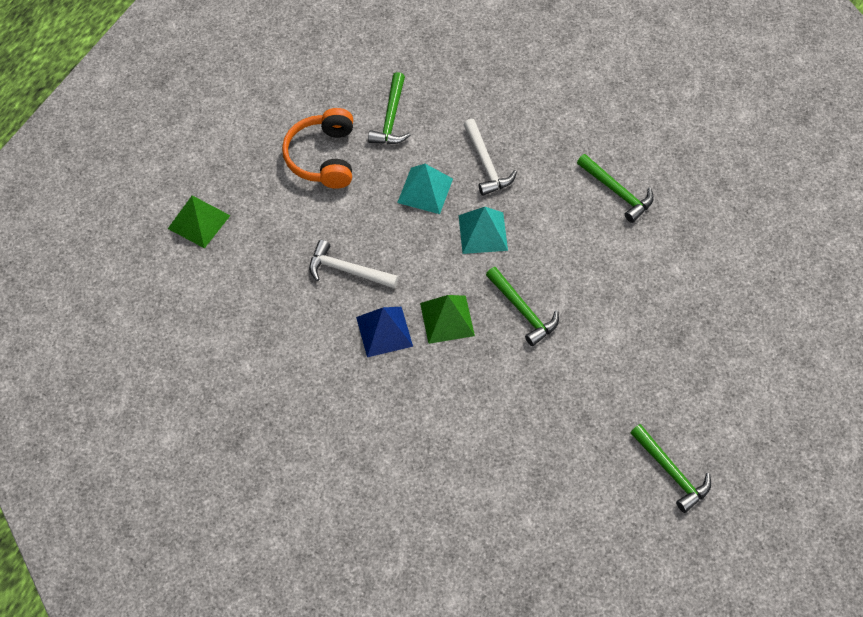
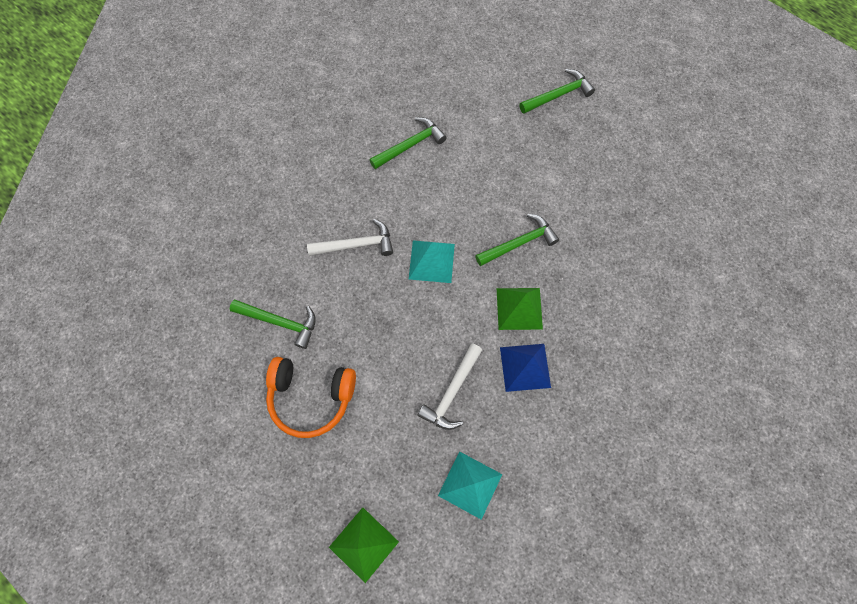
camera: 80 degrees left, 10 degrees up
turquoise pyramid [397,164,453,214] -> turquoise pyramid moved to [438,451,502,520]
green hammer [631,424,711,513] -> green hammer moved to [519,69,595,114]

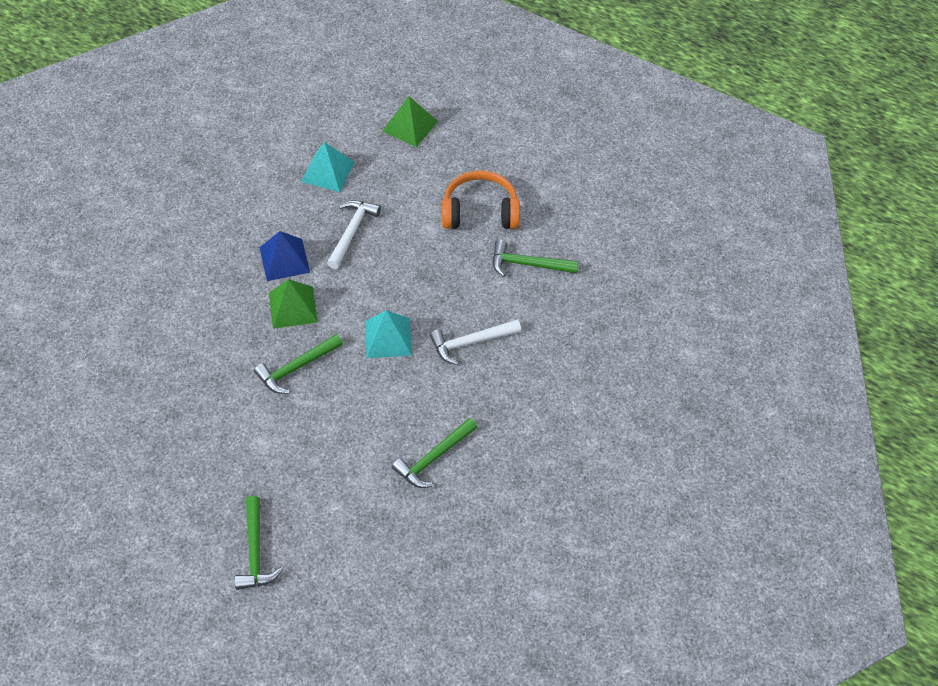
camera: 170 degrees right, 15 degrees down
green hammer [519,69,595,114] -> green hammer turned 60 degrees counterclockwise [234,496,283,590]

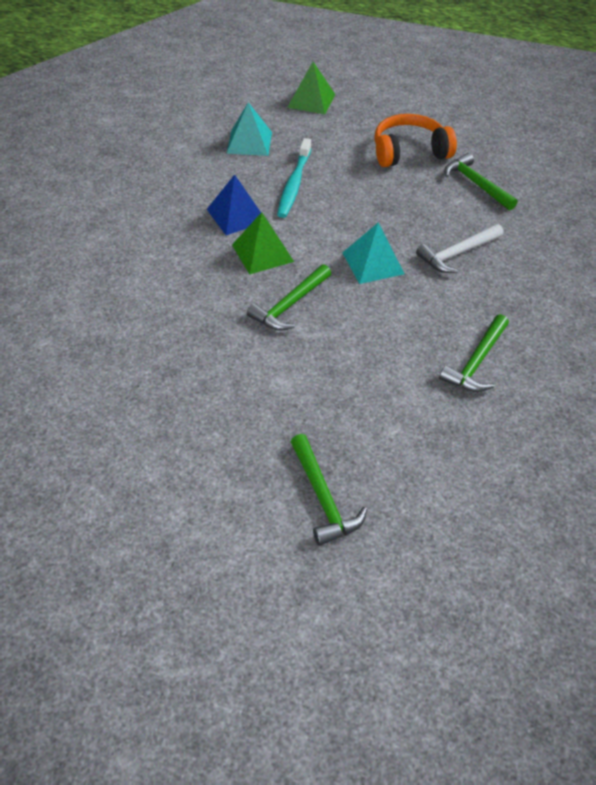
camera: 15 degrees left, 5 degrees down
white hammer [327,200,381,269] -> turquoise toothbrush [277,138,311,218]
green hammer [493,240,578,277] -> green hammer turned 60 degrees clockwise [444,153,518,210]

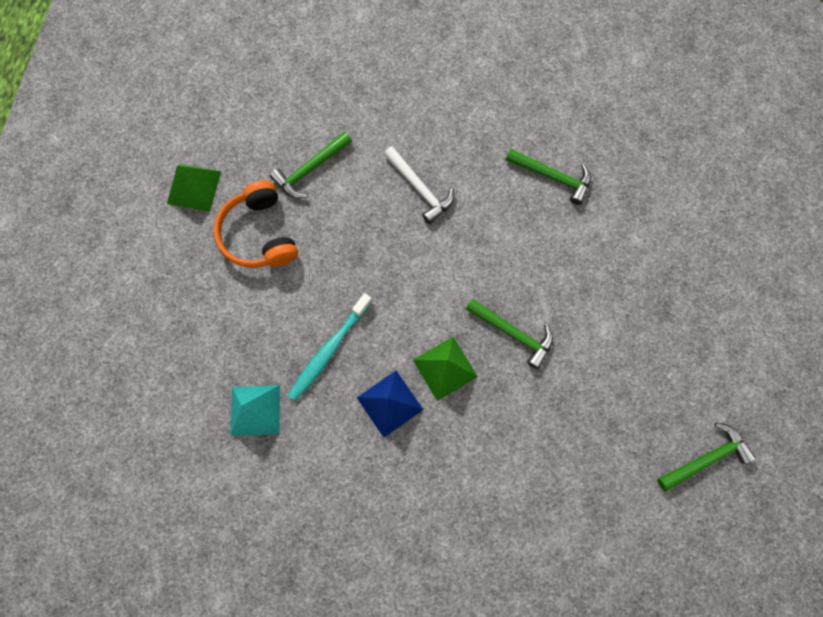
camera: 95 degrees left, 25 degrees up
turquoise toothbrush [277,138,311,218] -> turquoise toothbrush turned 120 degrees clockwise [287,293,372,401]
green pyramid [287,62,335,115] -> green pyramid moved to [167,164,222,212]
green hammer [291,434,367,546] -> green hammer moved to [657,423,756,492]
turquoise pyramid [342,222,405,284] -> none

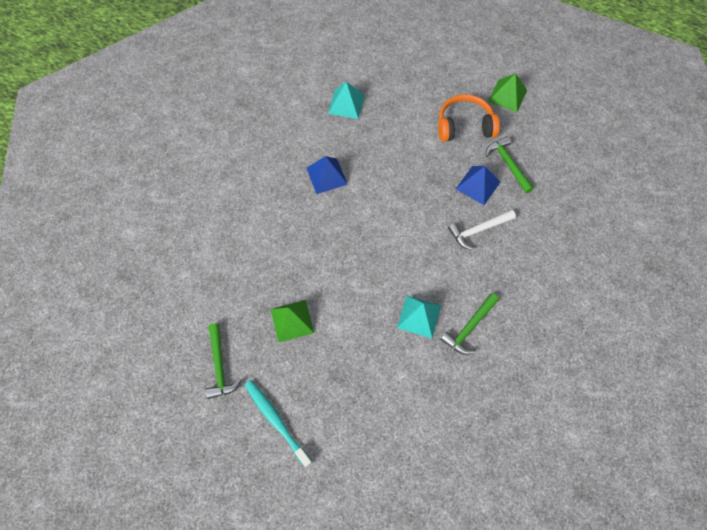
camera: 105 degrees right, 10 degrees down
turquoise toothbrush [287,293,372,401] -> turquoise toothbrush moved to [245,380,312,468]
green pyramid [413,337,478,401] -> green pyramid moved to [271,300,314,343]
green hammer [466,298,553,369] -> none
none -> turquoise pyramid [397,295,441,338]
none -> blue pyramid [456,166,500,205]

